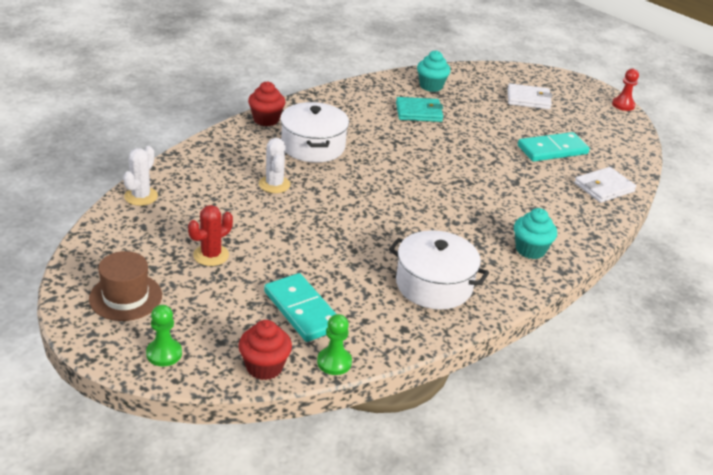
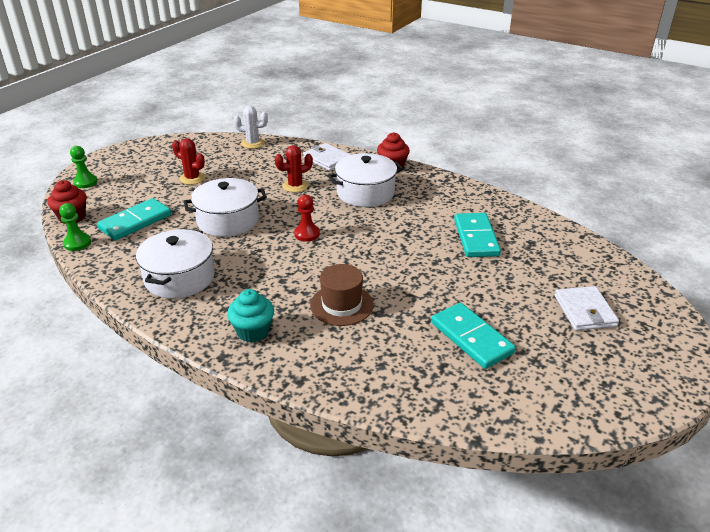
camera: 80 degrees right, 0 degrees up
brown hat [89,251,162,321] -> brown hat moved to [310,264,373,326]
white cactus [259,138,290,193] -> red cactus [275,145,313,192]
turquoise wallet [396,97,443,122] -> turquoise domino [454,213,501,257]
turquoise cupcake [417,50,451,92] -> none
white wallet [574,167,637,203] -> white wallet moved to [303,143,351,171]
red pawn [612,69,639,111] -> red pawn moved to [294,195,320,242]
none -> white pot [184,178,267,237]

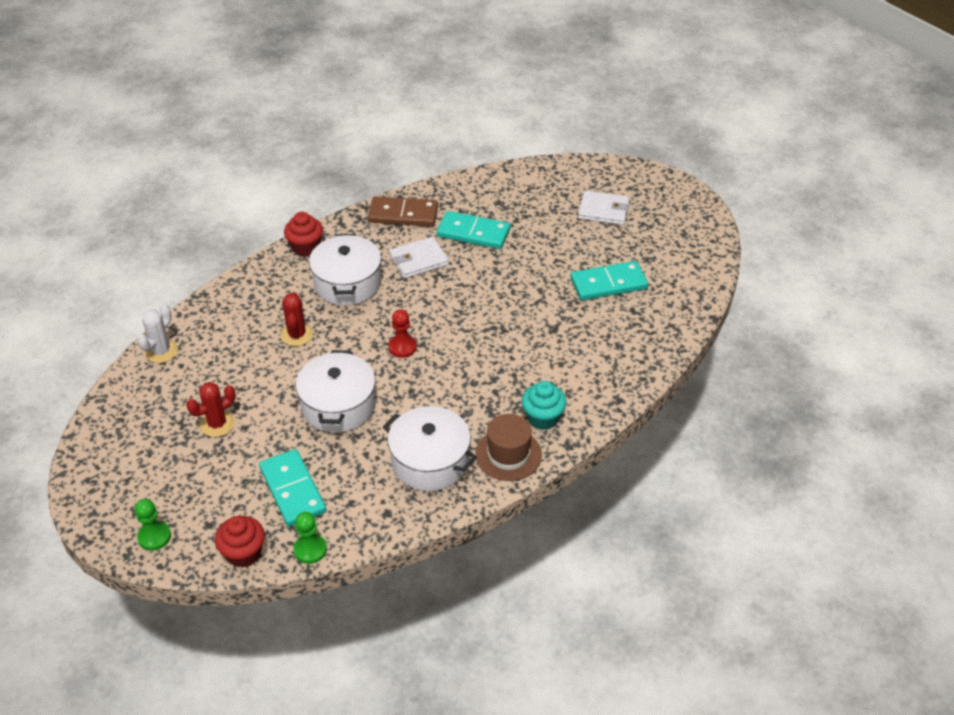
camera: 70 degrees left, 10 degrees up
white wallet [303,143,351,171] -> white wallet moved to [389,237,449,278]
brown hat [310,264,373,326] -> brown hat moved to [475,414,542,481]
none -> brown domino [368,196,438,227]

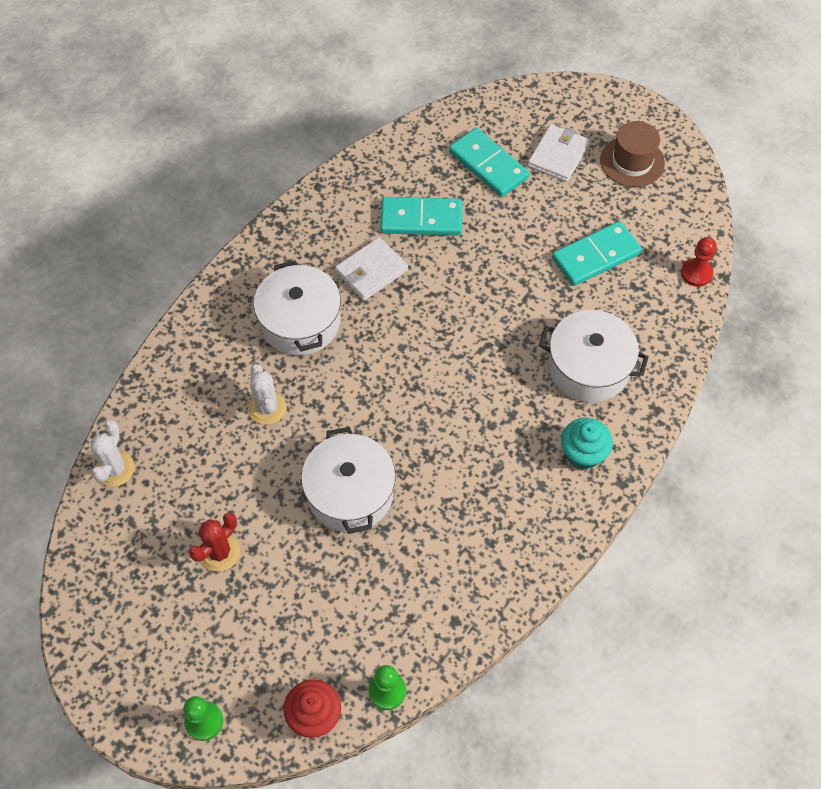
camera: 15 degrees left, 15 degrees up
turquoise domino [259,449,326,527] -> turquoise domino moved to [449,128,529,197]
red cactus [281,292,313,346] -> white cactus [248,364,287,425]
red cupcake [284,212,323,257] -> none
brown domino [368,196,438,227] -> none
white pot [383,406,477,491] -> white pot moved to [539,310,649,402]
red pawn [388,309,417,358] -> red pawn moved to [681,237,717,287]
brown hat [475,414,542,481] -> brown hat moved to [600,121,665,187]
white wallet [578,191,630,225] -> white wallet turned 60 degrees counterclockwise [528,124,590,182]

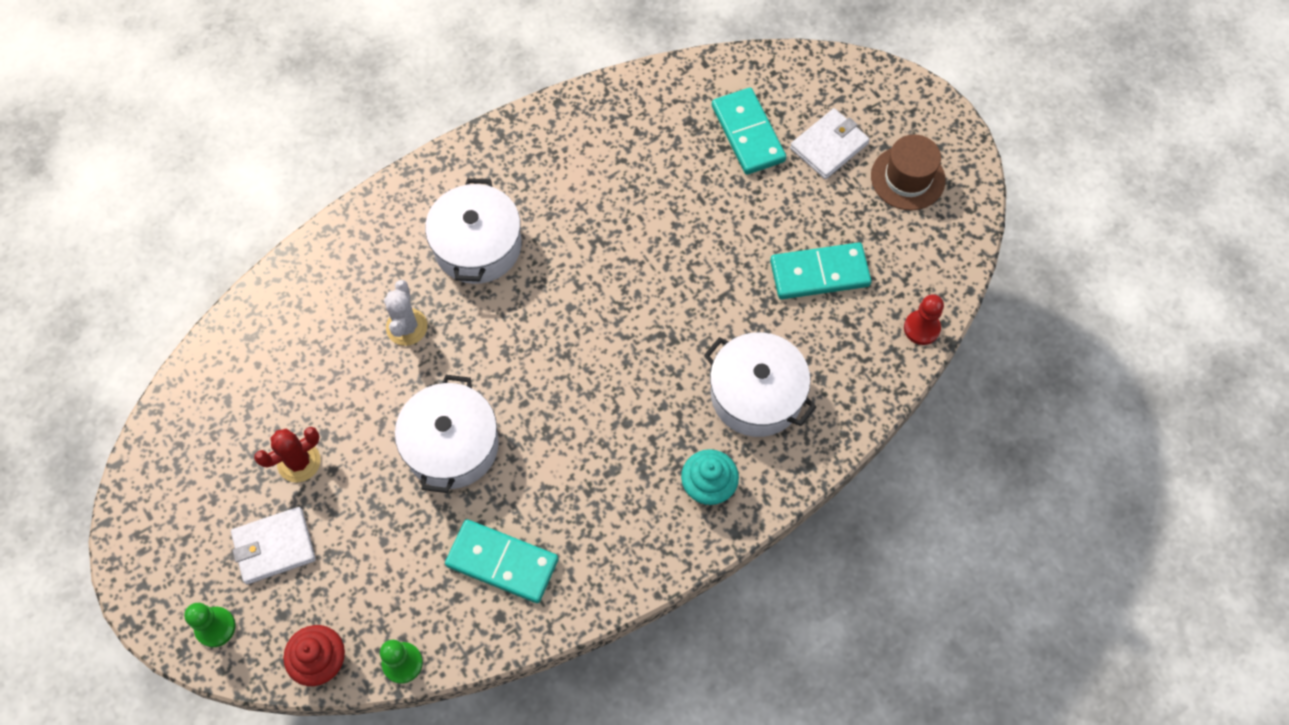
camera: 20 degrees right, 5 degrees up
white cactus [90,420,135,487] -> none
white wallet [335,237,408,301] -> white wallet moved to [231,507,316,584]
turquoise domino [380,197,462,236] -> turquoise domino moved to [445,519,559,603]

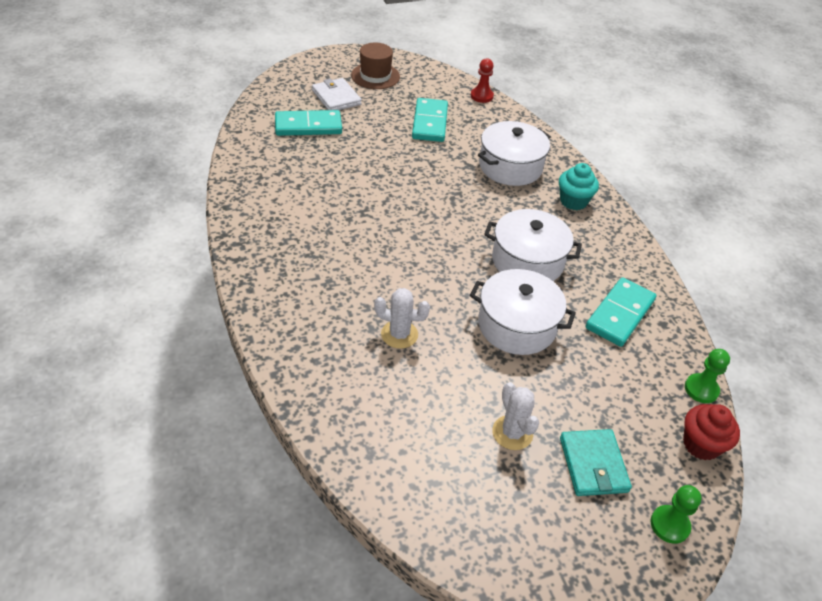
camera: 80 degrees left, 20 degrees down
white wallet [231,507,316,584] -> turquoise wallet [560,429,632,496]
red cactus [254,427,321,483] -> white cactus [492,382,539,450]
white pot [425,178,521,284] -> white pot moved to [484,209,582,281]

